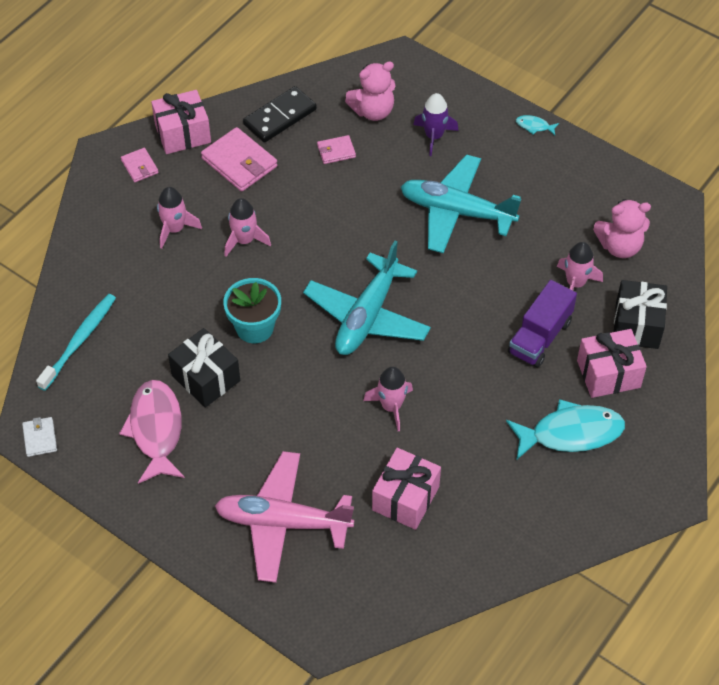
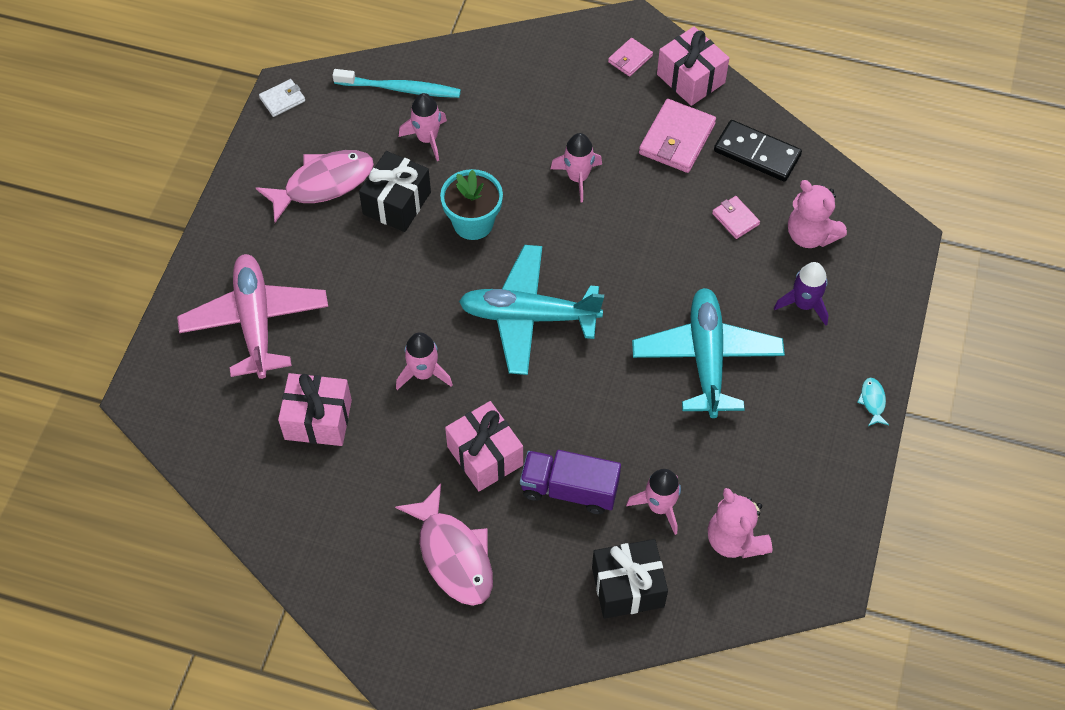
camera: 70 degrees right, 5 degrees up
pink rocket [157,187,202,249] -> pink rocket moved to [399,93,447,161]
turquoise fish [506,399,625,459] -> pink fish [395,484,493,606]
pink gift [577,329,647,398] -> pink gift moved to [445,401,523,491]

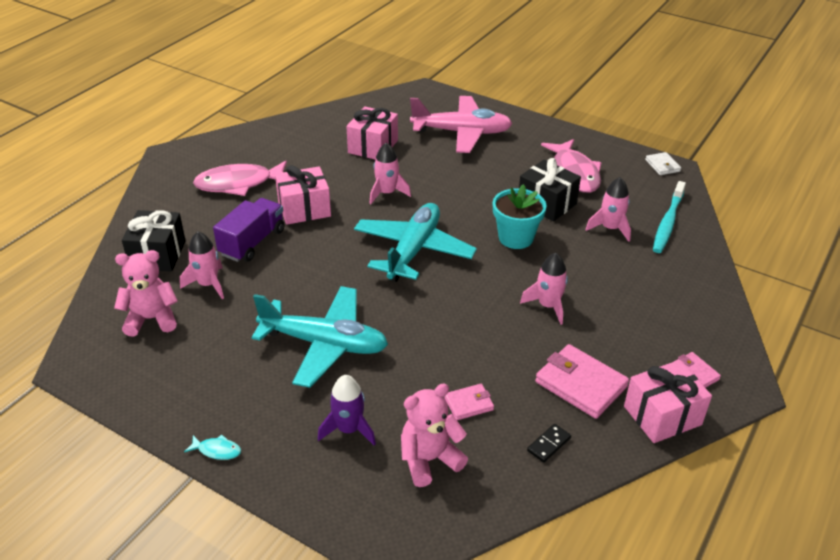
camera: 105 degrees right, 20 degrees down
black domino [714,120,802,182] -> black domino [527,424,571,463], size x0.49

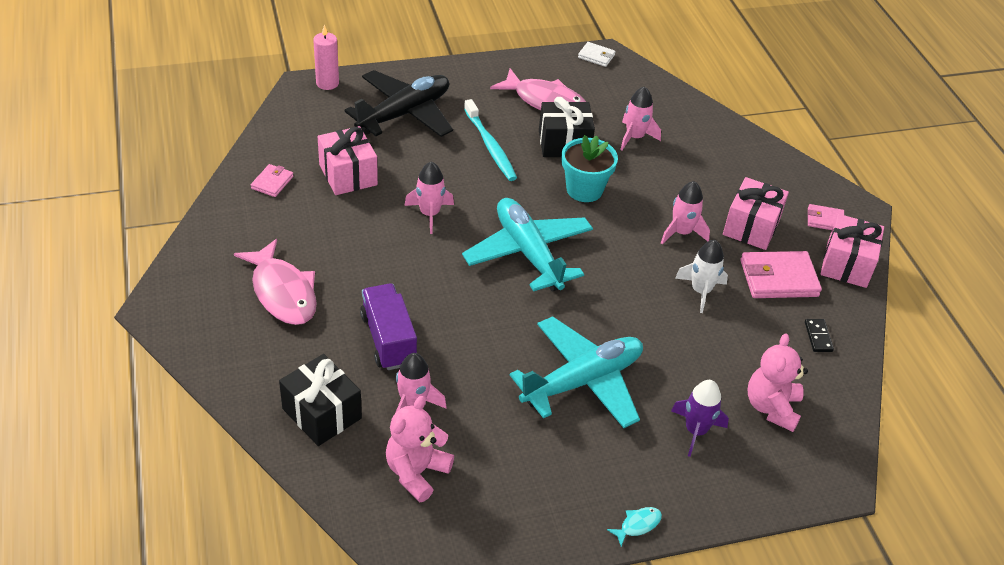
camera: 50 degrees left, 5 degrees up
pink fish [193,161,287,196] -> pink fish turned 60 degrees counterclockwise [234,239,317,325]
pink gift [275,165,331,225] -> pink gift moved to [723,177,789,250]
pink plane [410,96,513,153] -> black plane [344,70,453,137]
pink wallet [444,384,494,420] -> pink wallet moved to [251,164,294,197]
turquoise toothbrush [653,181,686,253] -> turquoise toothbrush moved to [464,99,517,181]
none -> pink candle [313,24,339,90]
none -> white rocket [675,240,728,313]

